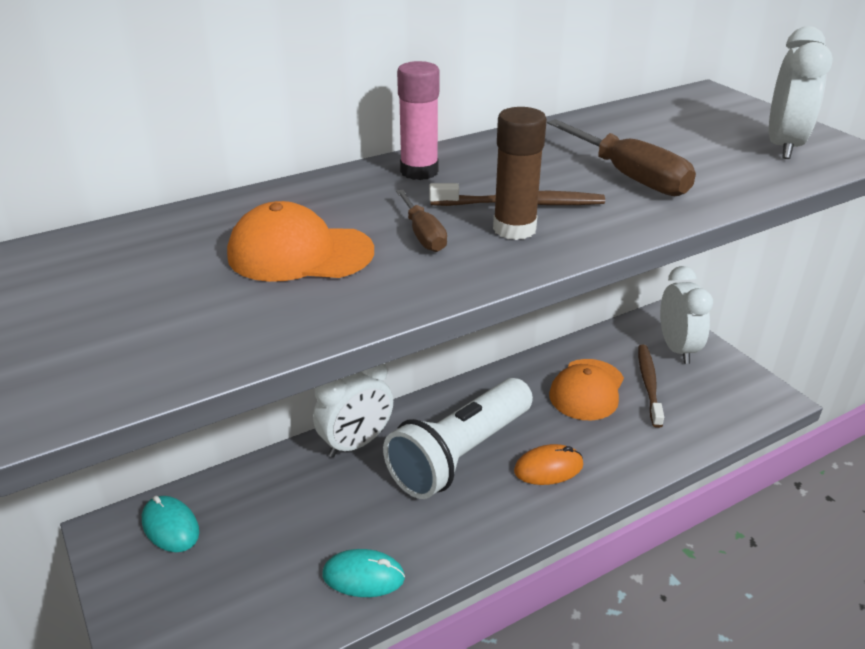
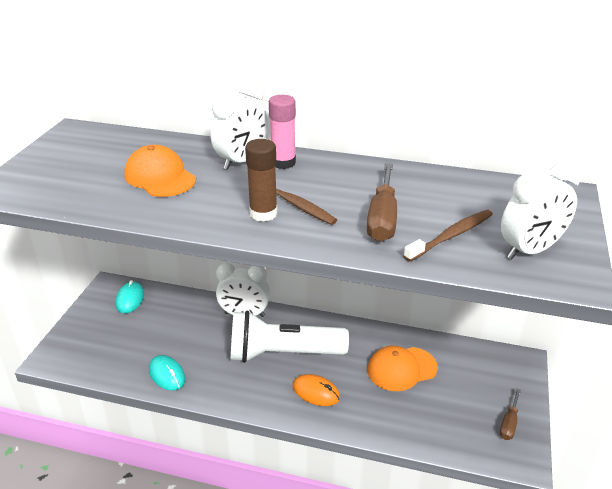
camera: 45 degrees right, 0 degrees up
brown screwdriver [396,189,447,252] -> brown screwdriver moved to [500,389,521,440]
brown toothbrush [638,345,664,428] -> brown toothbrush moved to [404,210,493,262]
white clock [660,266,713,364] -> white clock moved to [211,83,268,170]

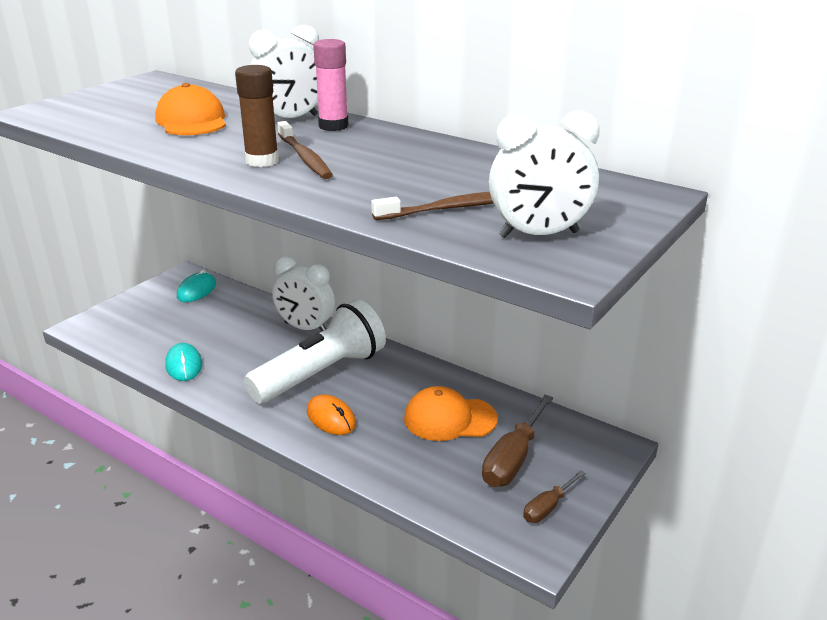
camera: 20 degrees right, 5 degrees down
white flashlight [231,311,349,363] -> white flashlight turned 120 degrees clockwise [244,299,386,404]
brown screwdriver [367,163,397,242] -> brown screwdriver moved to [482,395,553,487]

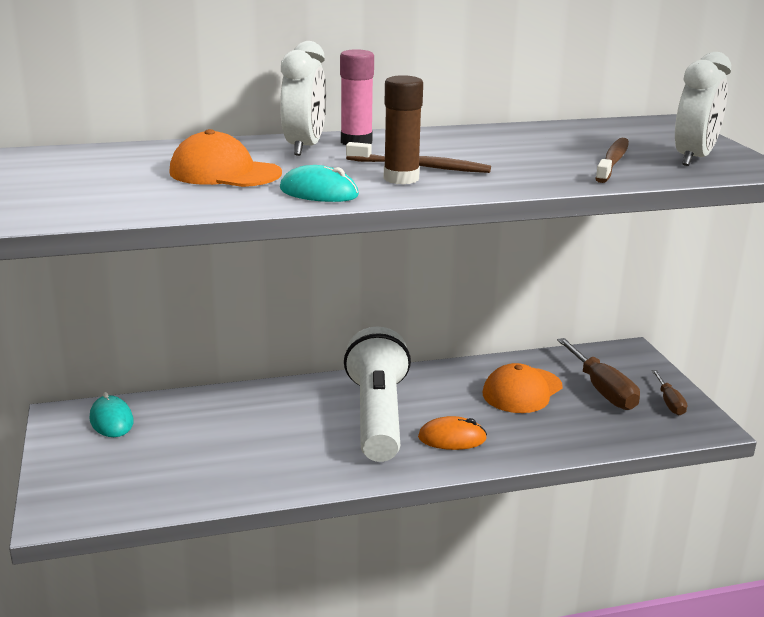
camera: 50 degrees left, 5 degrees down
turquoise mouse [165,343,202,381] -> turquoise mouse moved to [280,165,359,202]
white clock [272,257,335,331] -> none

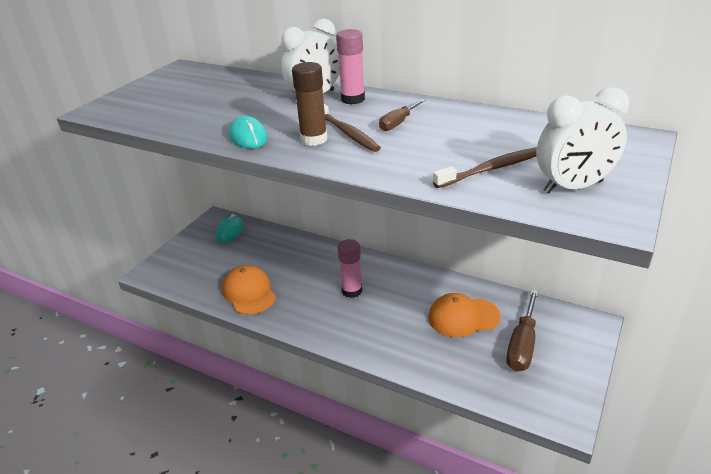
camera: 45 degrees right, 10 degrees up
orange cap [169,129,282,187] -> orange cap moved to [222,265,276,314]
white flashlight [344,326,411,462] -> pink glue stick [337,239,362,298]
orange mouse [418,416,487,450] -> none
brown screwdriver [652,370,687,415] -> brown screwdriver moved to [379,99,425,131]

